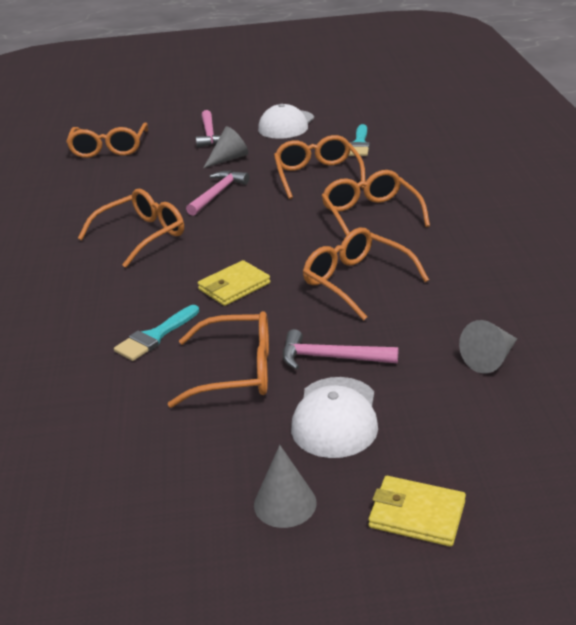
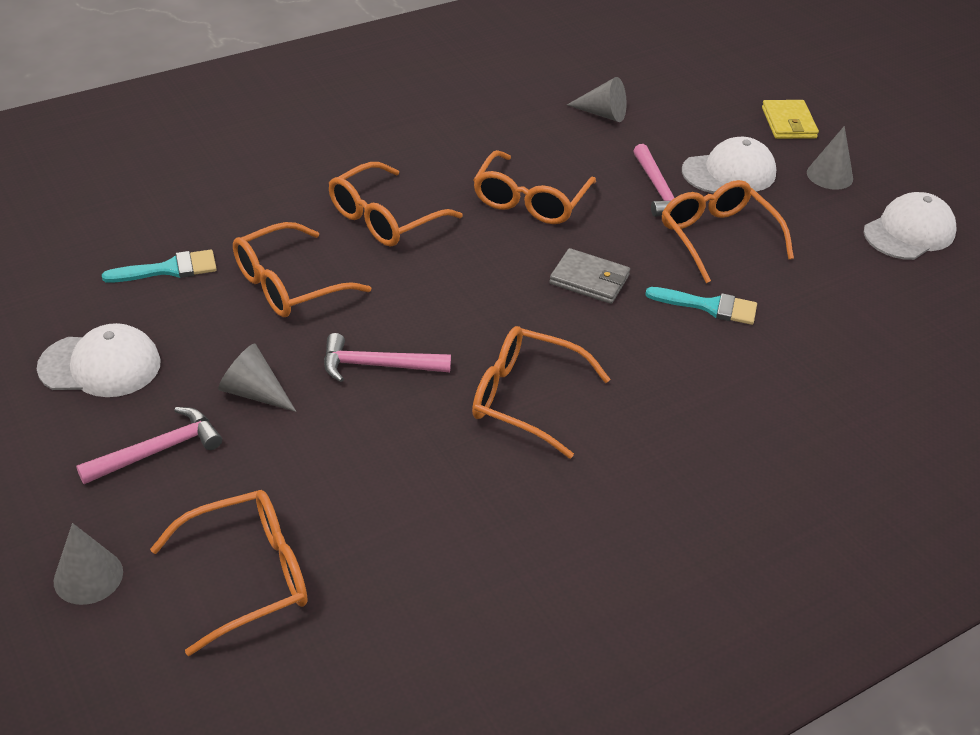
camera: 120 degrees left, 10 degrees up
yellow wallet [198,260,270,306] -> grey wallet [549,248,630,304]
none -> grey cone [54,523,123,605]
none -> white cap [864,192,956,260]

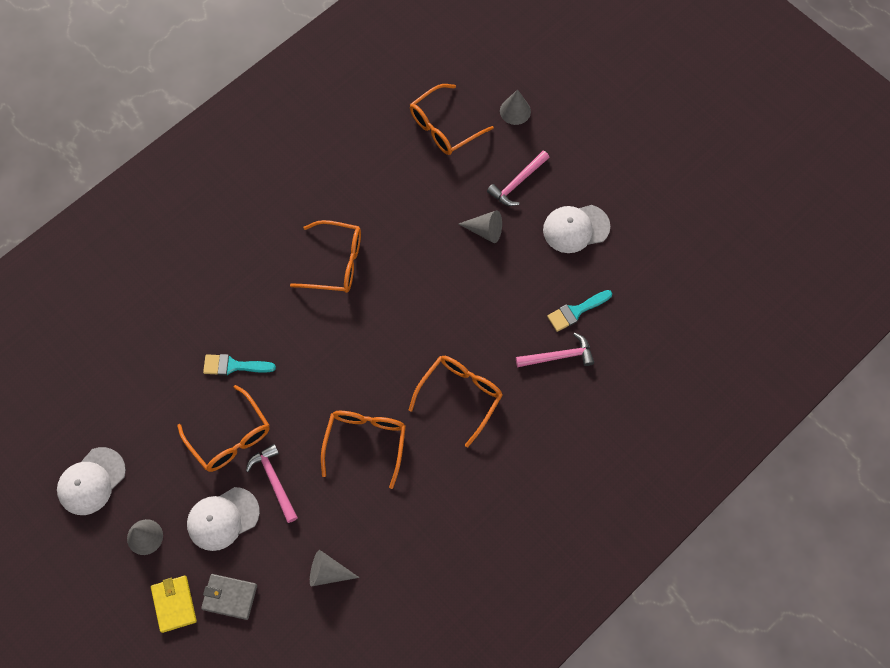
camera: 170 degrees right, 25 degrees up
orange glasses [233,222,371,317] -> none
pink hammer [324,333,451,382] -> pink hammer moved to [516,333,594,367]
grey wallet [549,248,630,304] -> grey wallet moved to [201,574,257,620]

